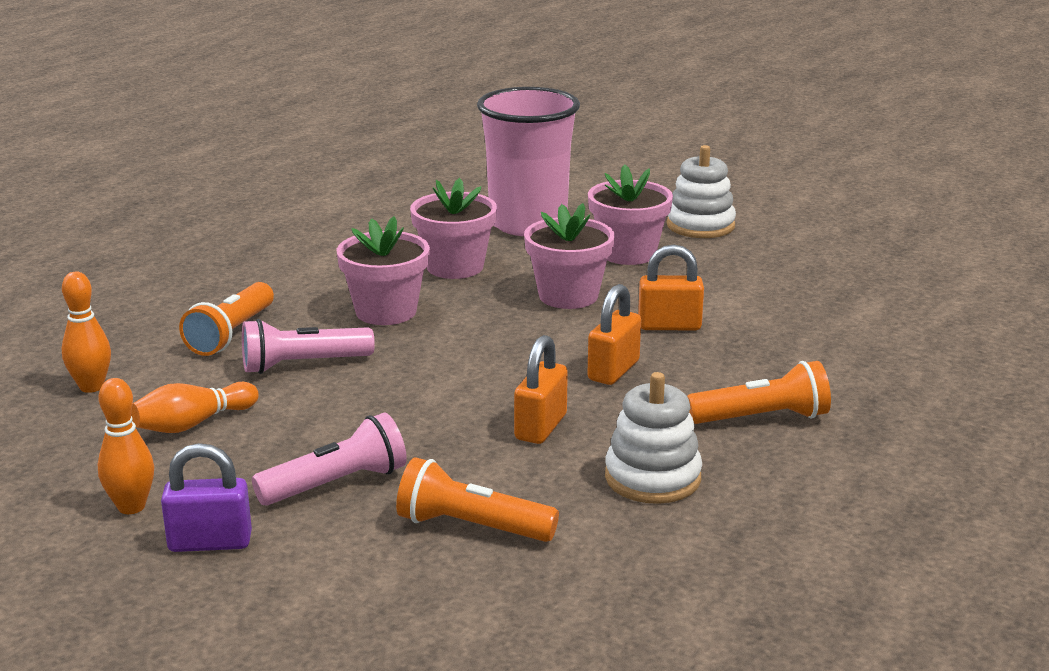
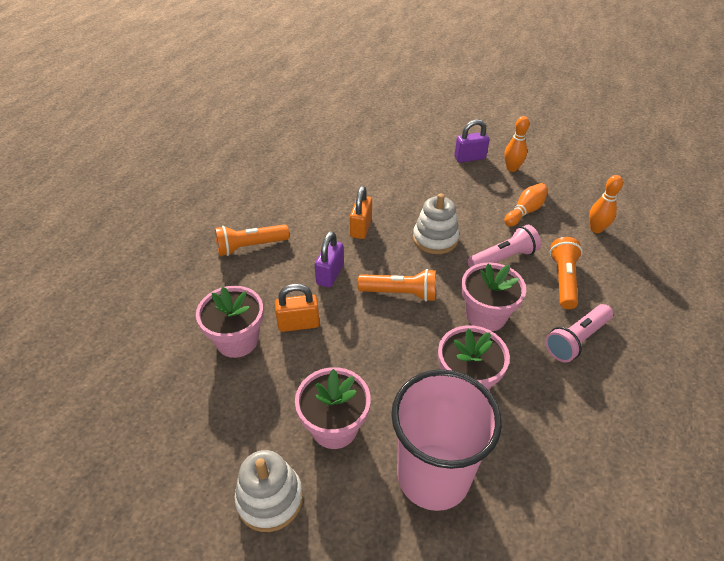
camera: 170 degrees right, 20 degrees up
pink flashlight [252,412,407,506] -> pink flashlight moved to [545,304,613,362]
orange flashlight [396,457,559,542] -> orange flashlight moved to [358,269,436,302]
pink flower pot [524,203,615,309] -> pink flower pot moved to [196,286,263,358]
orange padlock [587,284,641,385] -> purple padlock [315,231,344,288]
white stacking toy [605,372,702,504] -> white stacking toy moved to [413,193,459,254]

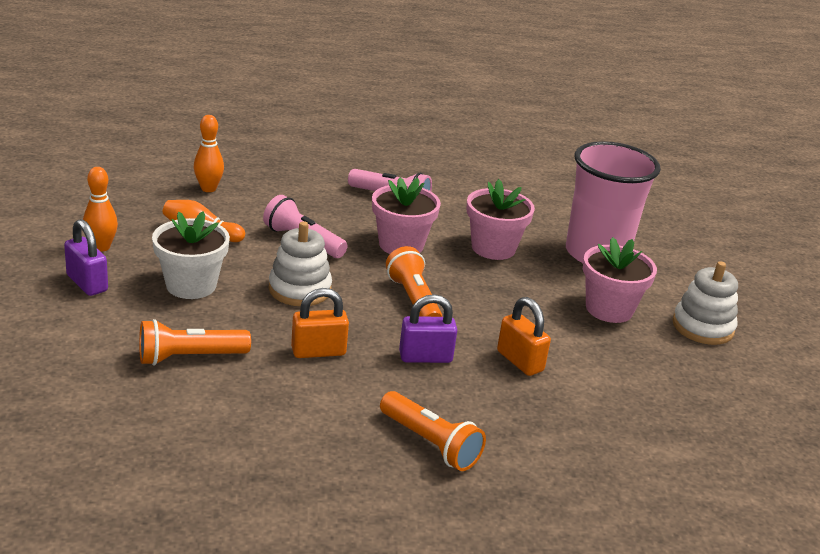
camera: 120 degrees left, 15 degrees down
pink flower pot [196,286,263,358] -> none
orange flashlight [549,237,583,309] -> orange flashlight moved to [139,319,251,365]
none -> white flower pot [152,211,230,299]

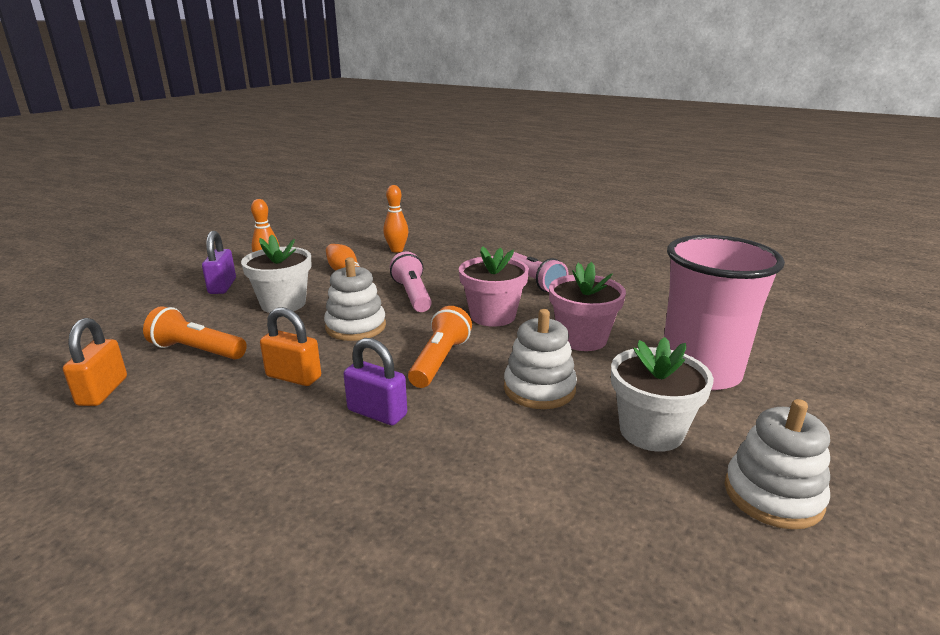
camera: 40 degrees right, 5 degrees down
orange flashlight [380,391,486,471] -> none
orange padlock [497,297,551,376] -> orange padlock moved to [63,318,127,406]
pink flower pot [583,237,657,323] -> white flower pot [611,337,714,452]
none -> white stacking toy [504,309,577,409]

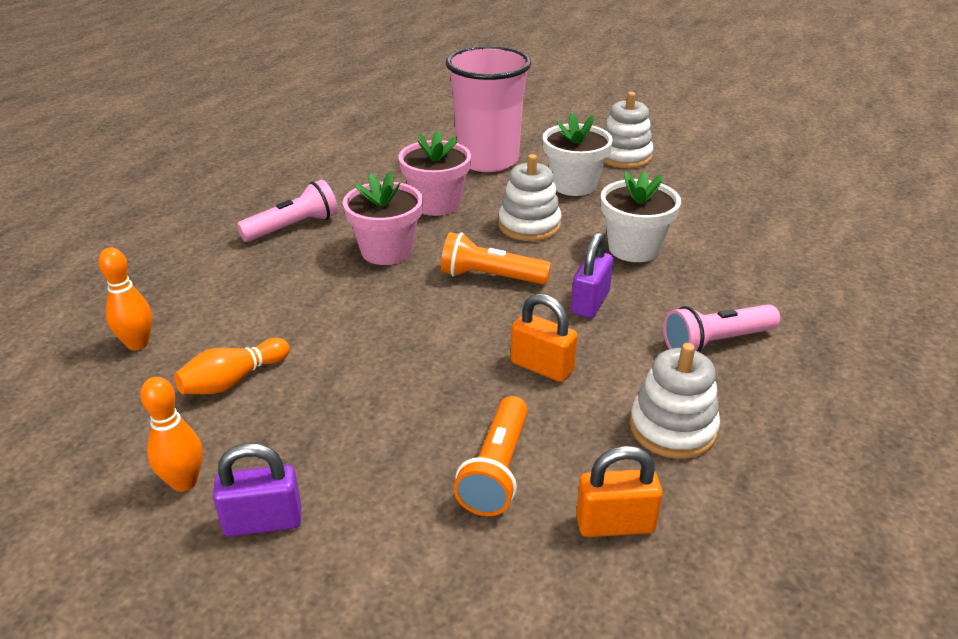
camera: 95 degrees left, 10 degrees up
white flower pot [241,234,311,313] -> white flower pot moved to [601,171,681,262]
orange padlock [260,307,321,386] -> orange padlock turned 75 degrees counterclockwise [511,293,577,382]
white stacking toy [324,257,386,341] -> white stacking toy moved to [630,343,720,459]
pink flashlight [390,252,432,312] -> pink flashlight moved to [663,304,780,352]

